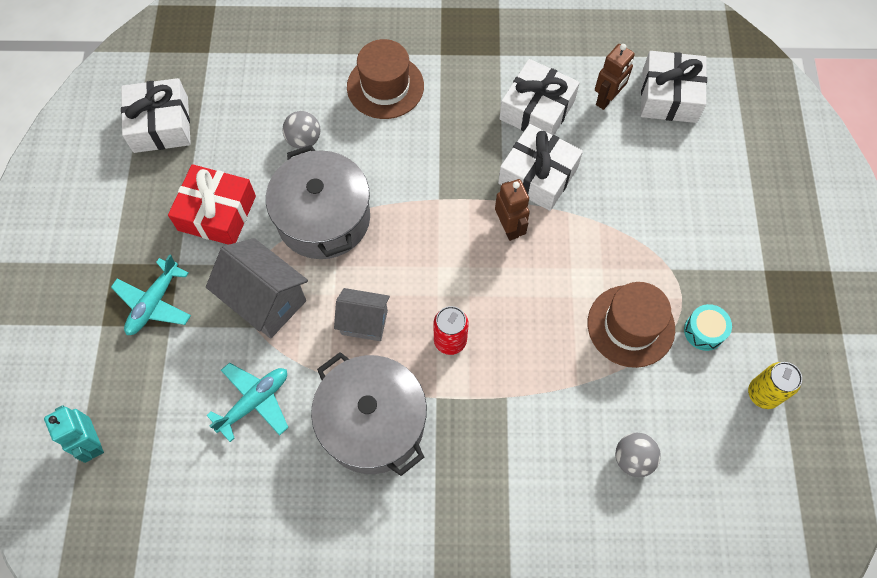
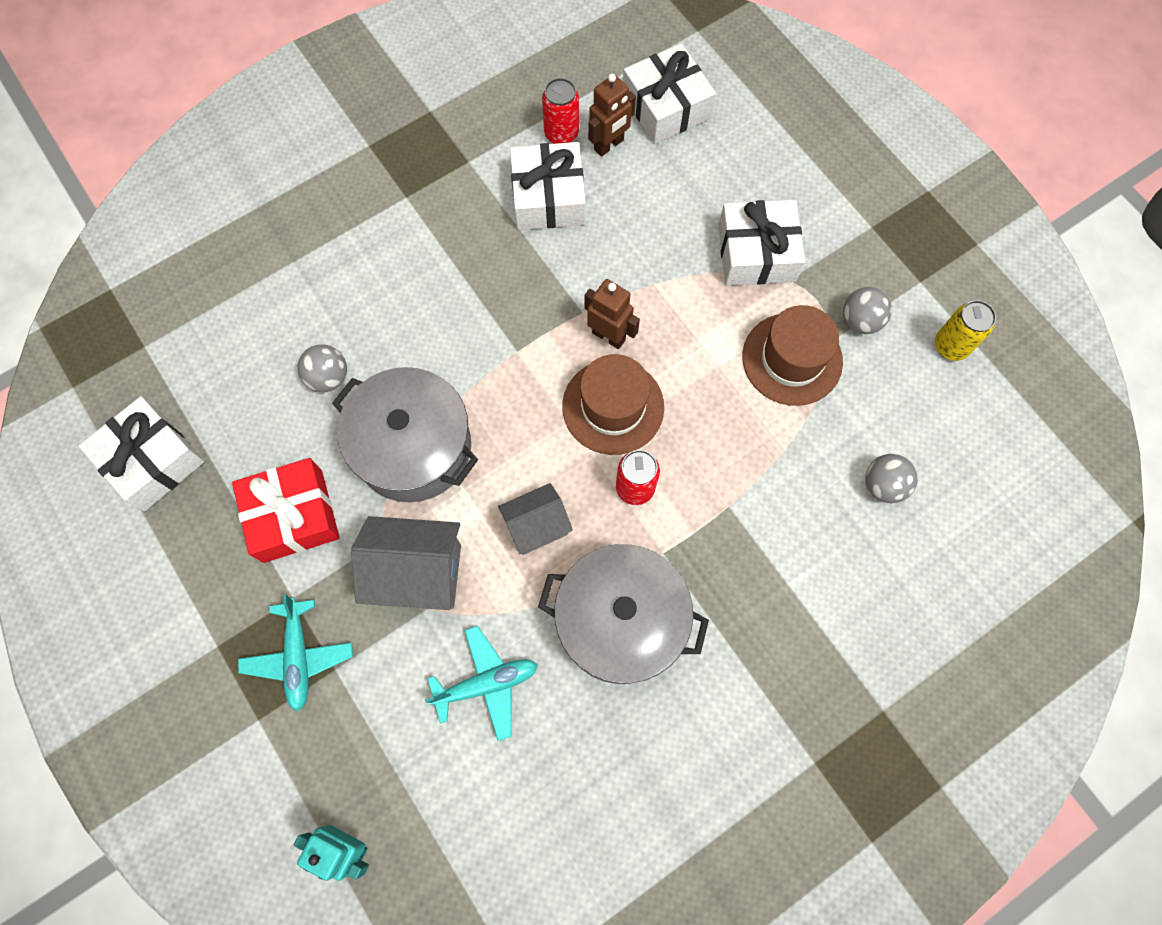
camera: 35 degrees left, 5 degrees up
turquoise plane [206,363,289,442] -> turquoise plane turned 60 degrees clockwise [425,626,538,741]
brown hat [347,39,424,119] -> brown hat moved to [562,354,664,455]
white gift [498,124,583,211] -> white gift moved to [718,200,805,286]
brown robot [595,44,635,110] -> brown robot turned 45 degrees clockwise [588,74,636,157]
turquoise drum [684,304,732,351] -> grey ball [843,287,892,334]
none -> red can [542,78,579,144]

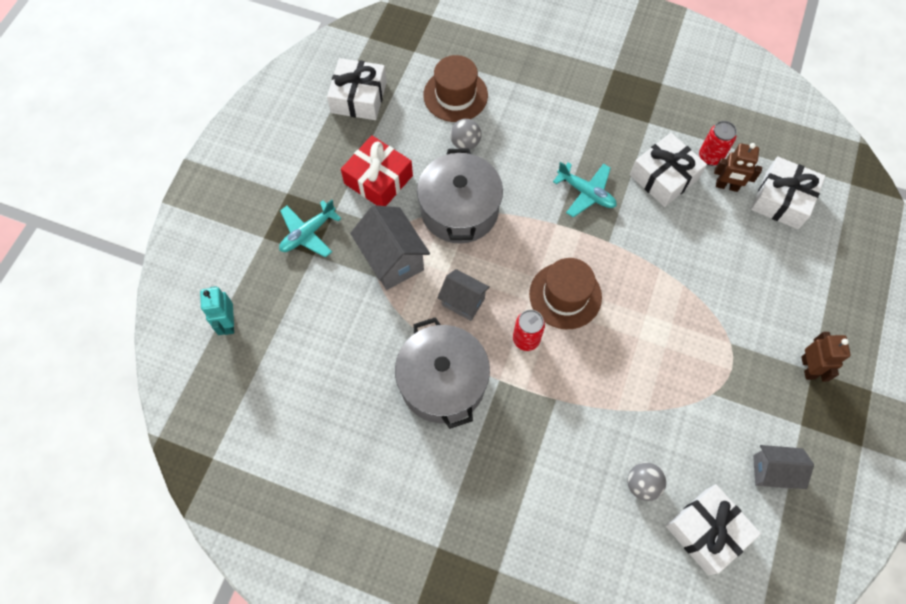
camera: 55 degrees right, 5 degrees down
turquoise plane [425,626,538,741] -> turquoise plane moved to [553,162,617,218]
brown robot [584,279,640,349] -> brown robot moved to [801,332,851,382]
white gift [718,200,805,286] -> white gift moved to [666,484,761,575]
brown hat [742,305,843,406] -> brown hat moved to [423,55,488,122]
grey ball [843,287,892,334] -> none
yellow can [935,300,996,361] -> grey house [753,445,814,489]

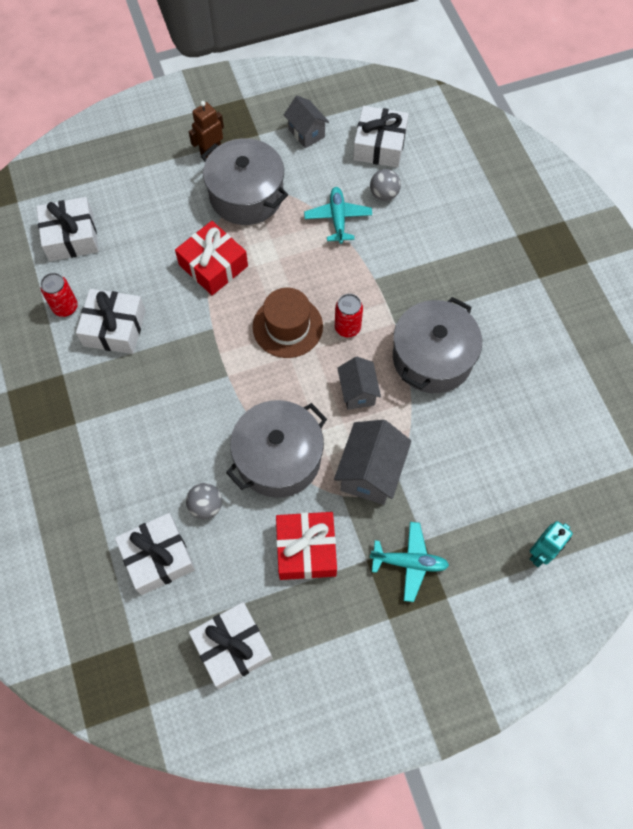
camera: 130 degrees left, 0 degrees up
brown hat [423,55,488,122] -> white gift [115,513,195,595]
turquoise plane [553,162,617,218] -> turquoise plane moved to [304,187,372,244]
brown robot [714,143,762,192] -> none
none -> red gift [175,221,248,295]
none -> grey pot [201,138,288,225]

